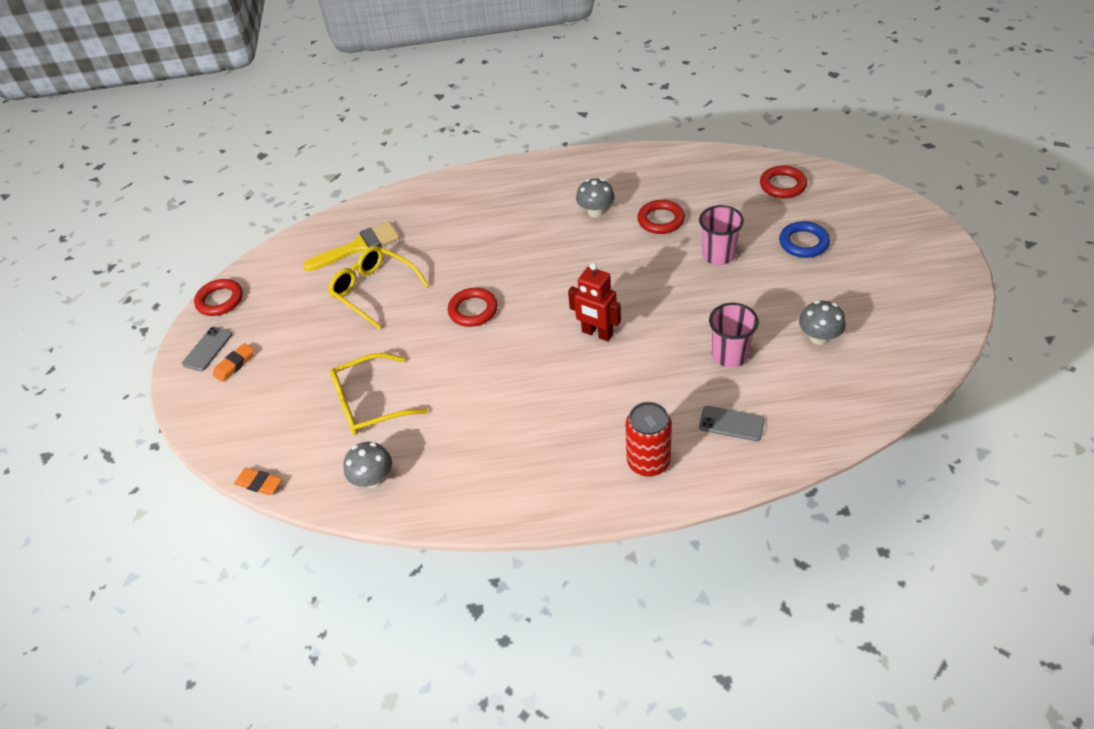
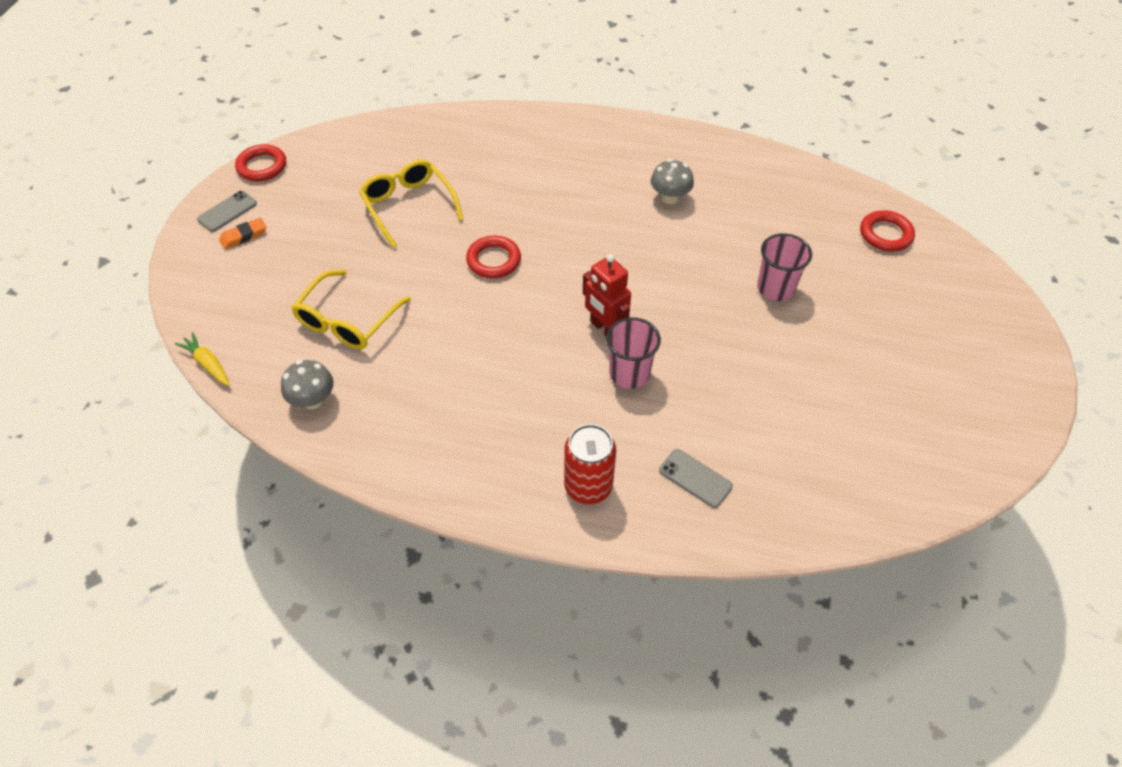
camera: 15 degrees right, 5 degrees up
orange eraser [234,468,282,495] -> yellow carrot [175,332,230,386]
yellow brush [303,222,400,271] -> none
yellow glasses [330,353,428,435] -> yellow glasses turned 60 degrees counterclockwise [291,270,411,350]
red ring [637,200,685,234] -> none
pink cup [709,303,759,368] -> pink cup moved to [606,317,661,389]
blue ring [779,221,830,258] -> none
grey mushroom [799,300,846,345] -> none

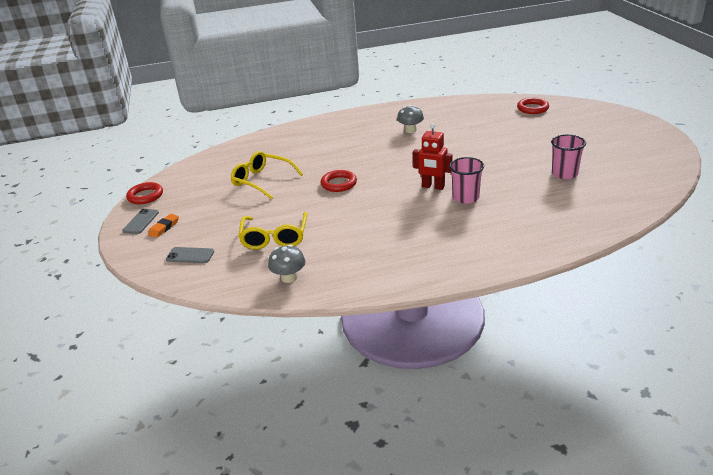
camera: 25 degrees left, 20 degrees down
yellow carrot [175,332,230,386] -> none
red can [564,424,616,504] -> none
grey phone [659,449,733,508] -> grey phone moved to [166,247,214,263]
pink cup [757,233,812,301] -> pink cup moved to [551,134,586,179]

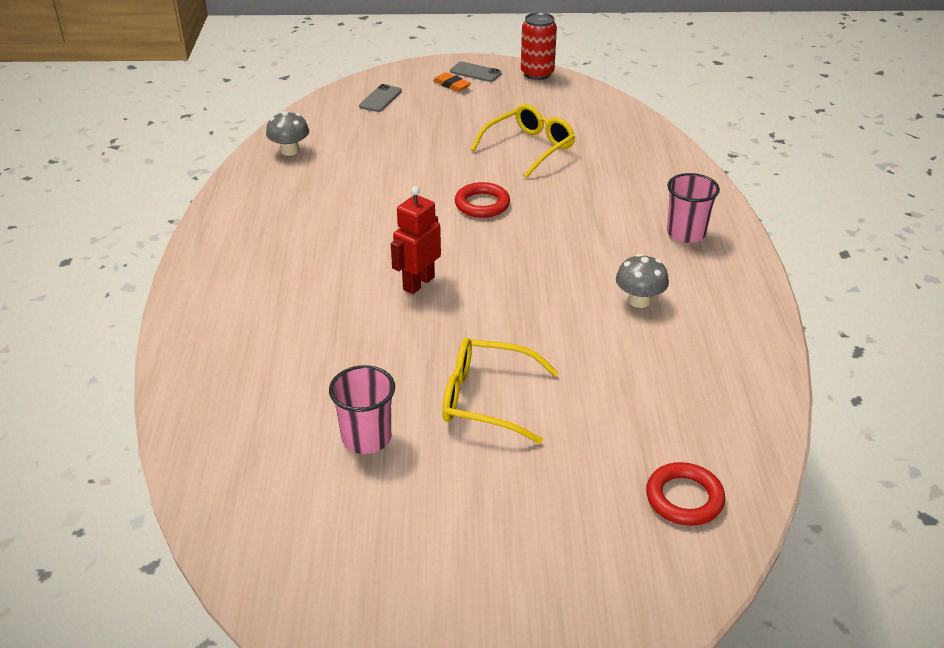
camera: 100 degrees right, 5 degrees up
red ring [126,182,163,204] -> red can [521,12,557,80]
yellow glasses [238,212,307,249] -> yellow glasses moved to [442,338,558,444]
pink cup [449,157,484,204] -> pink cup moved to [667,173,720,243]

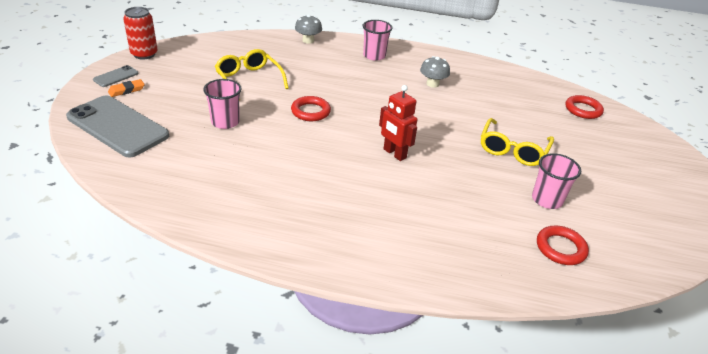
camera: 80 degrees left, 0 degrees up
grey mushroom [266,111,309,156] -> grey mushroom moved to [295,14,322,44]
grey phone [359,84,402,112] -> grey phone [66,95,169,157], size x2.27
none -> pink cup [203,79,242,129]
none -> red ring [537,226,589,265]

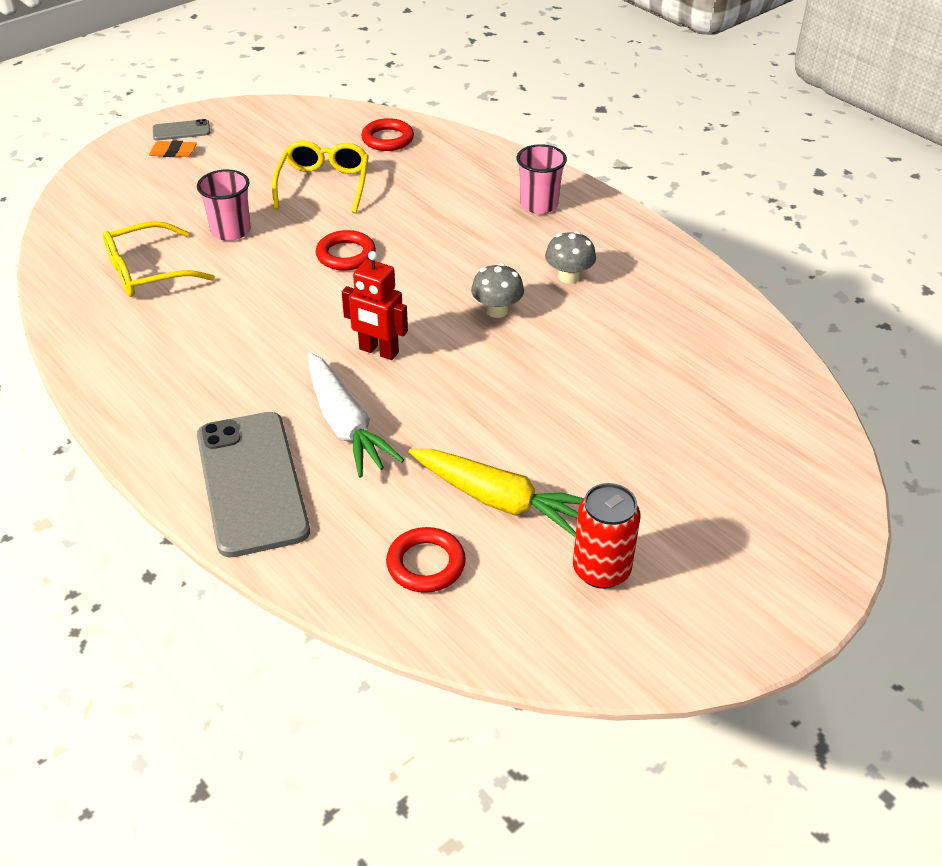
camera: 40 degrees right, 5 degrees up
grey phone [66,95,169,157] -> grey phone moved to [197,412,310,558]
red can [123,7,158,59] -> red can moved to [573,483,641,589]
grey mushroom [295,14,322,44] -> grey mushroom moved to [471,263,524,318]
red robot [379,85,417,161] -> red robot turned 60 degrees counterclockwise [342,251,408,360]
yellow glasses [481,118,554,166] -> yellow glasses moved to [103,221,215,297]
pink cup [532,153,581,209] -> yellow carrot [409,449,584,537]
red ring [565,95,604,119] -> red ring moved to [361,118,414,151]
none -> white carrot [308,353,404,478]

